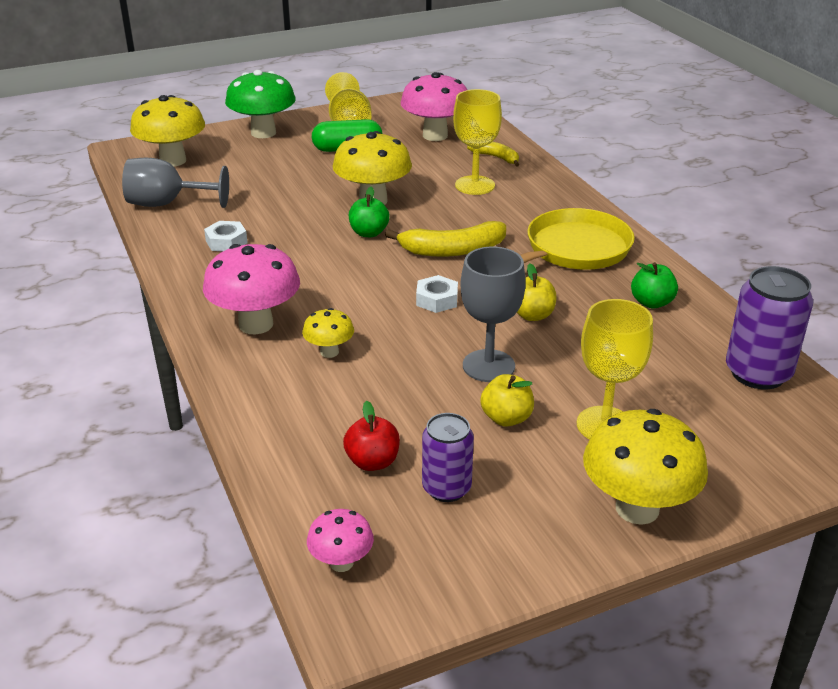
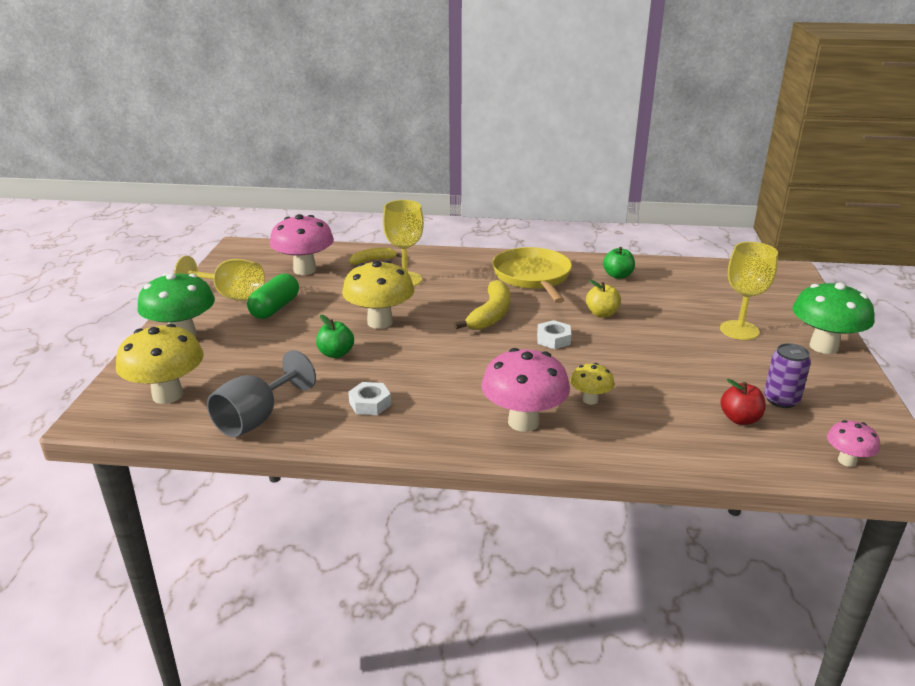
camera: 60 degrees left, 5 degrees down
green apple [349,187,389,237] -> green apple moved to [316,315,354,358]
grey goblet [460,247,526,382] -> none
yellow apple [480,374,534,427] -> none
yellow mushroom [583,409,708,525] -> green mushroom [792,282,874,354]
purple can [726,266,813,390] -> none

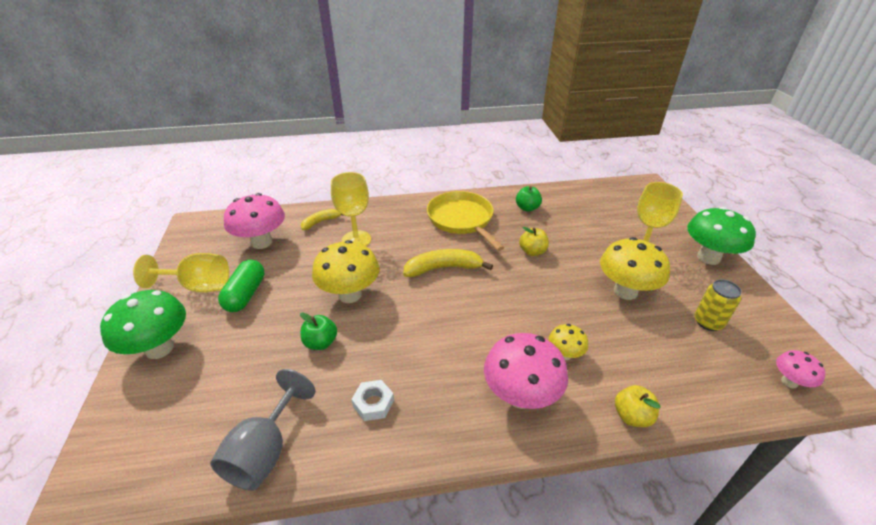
camera: 15 degrees left, 10 degrees up
yellow mushroom [116,324,204,404] -> yellow mushroom moved to [600,237,670,300]
yellow banana [454,280,510,330] -> yellow banana turned 105 degrees counterclockwise [403,249,493,277]
white nut [537,320,571,349] -> none
red apple [720,379,766,425] -> none
purple can [764,343,811,408] -> yellow can [694,279,742,331]
none -> yellow apple [615,385,661,427]

